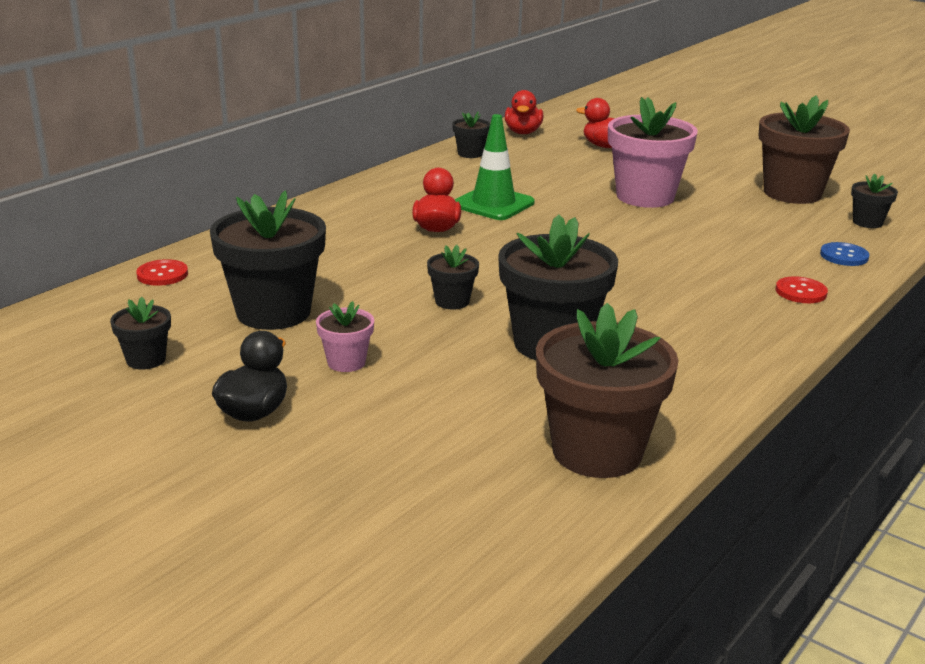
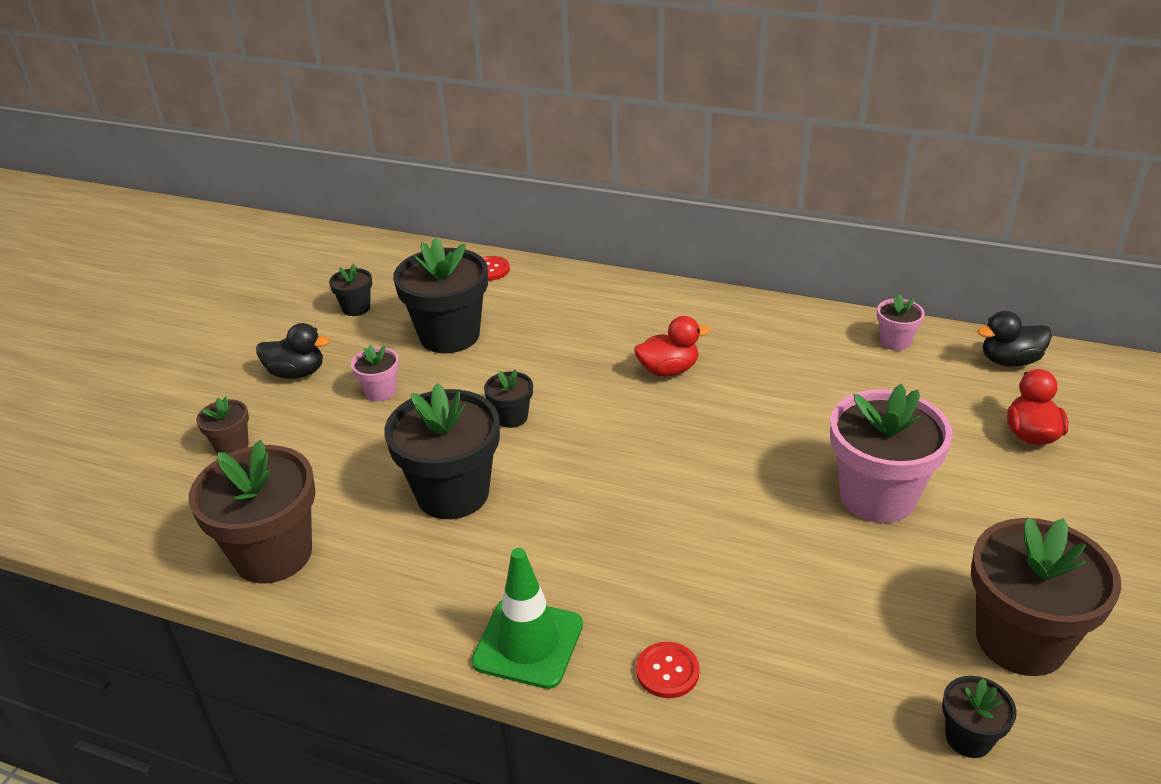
camera: 75 degrees right, 10 degrees up
black flower pot [452,111,490,158] -> pink flower pot [877,294,925,351]
green traffic cone [455,114,535,220] -> green traffic cone moved to [472,548,583,689]
red duck [505,90,543,134] -> black duck [977,311,1052,367]
blue button [820,242,869,266] -> none
none -> brown flower pot [196,397,249,454]

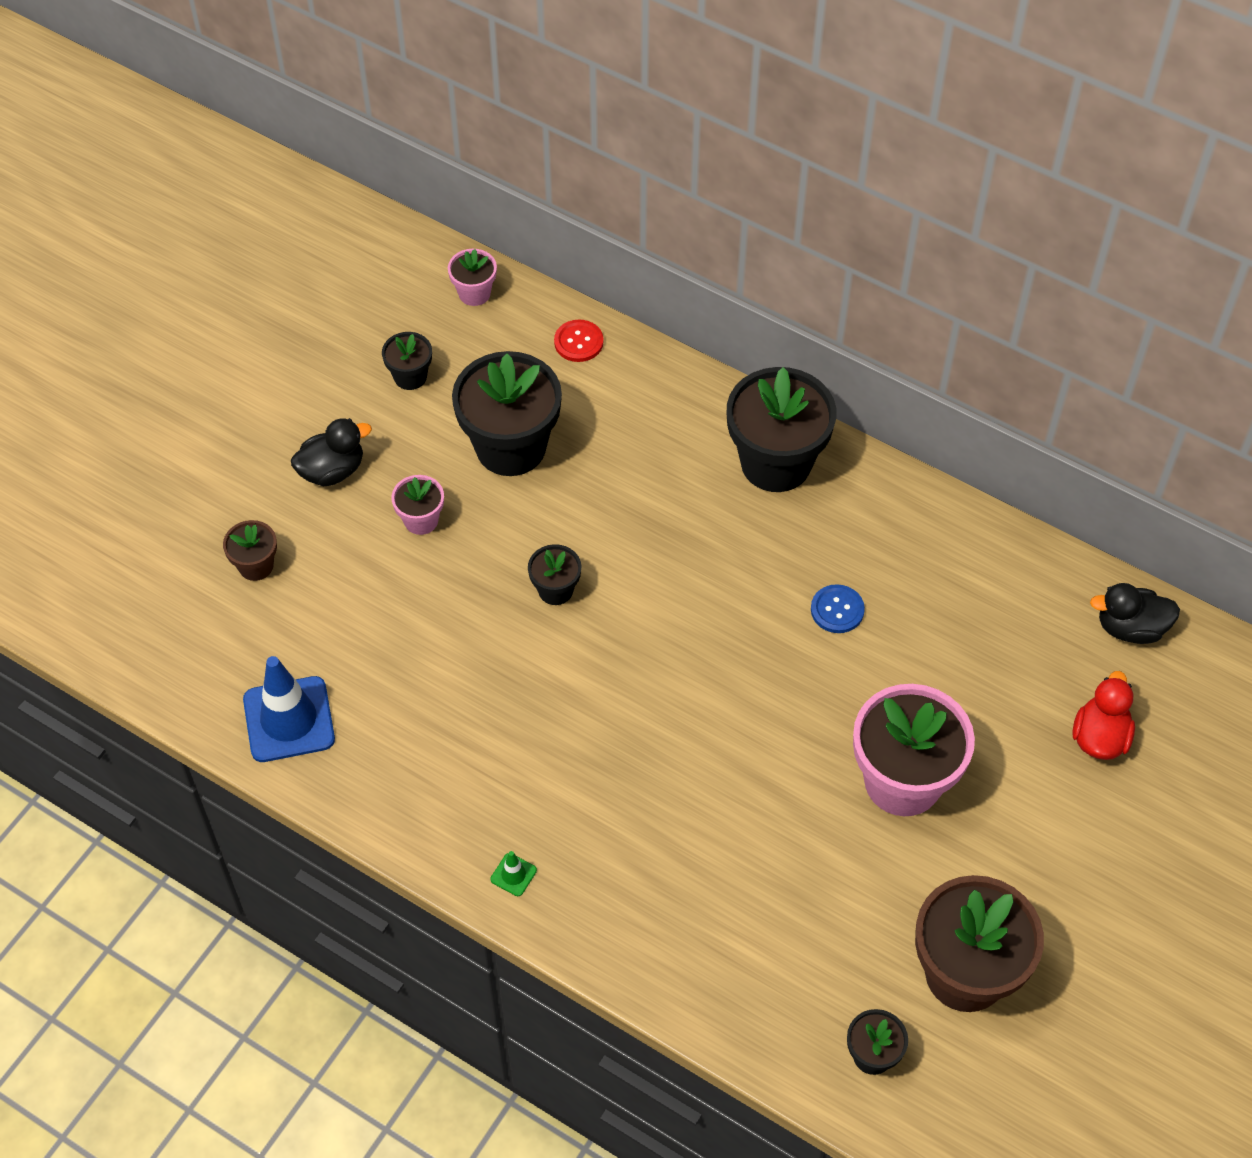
camera: 10 degrees right, 20 degrees up
brown flower pot [189,440,316,584] -> blue traffic cone [243,656,335,762]
black duck [256,323,330,379] -> black duck turned 45 degrees counterclockwise [291,418,372,487]
black flower pot [384,383,500,519] -> black flower pot moved to [727,367,836,492]
green traffic cone [472,548,583,689] -> green traffic cone [490,851,537,896], size x0.42
red duck [634,316,710,376] -> none
red button [636,642,700,698] -> none
pink flower pot [877,294,925,351] -> pink flower pot moved to [448,249,497,306]
none -> blue button [811,584,865,633]

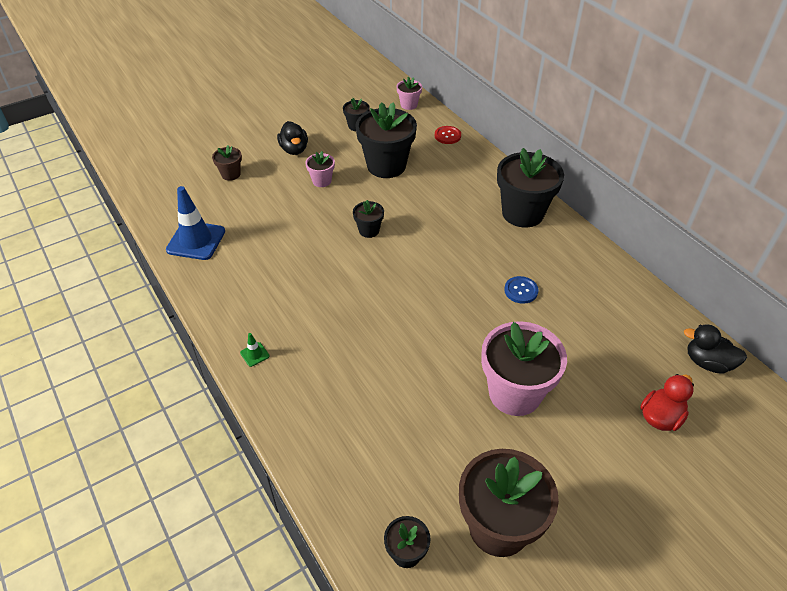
camera: 25 degrees right, 10 degrees down
black duck [291,418,372,487] -> black duck turned 75 degrees clockwise [277,121,308,155]

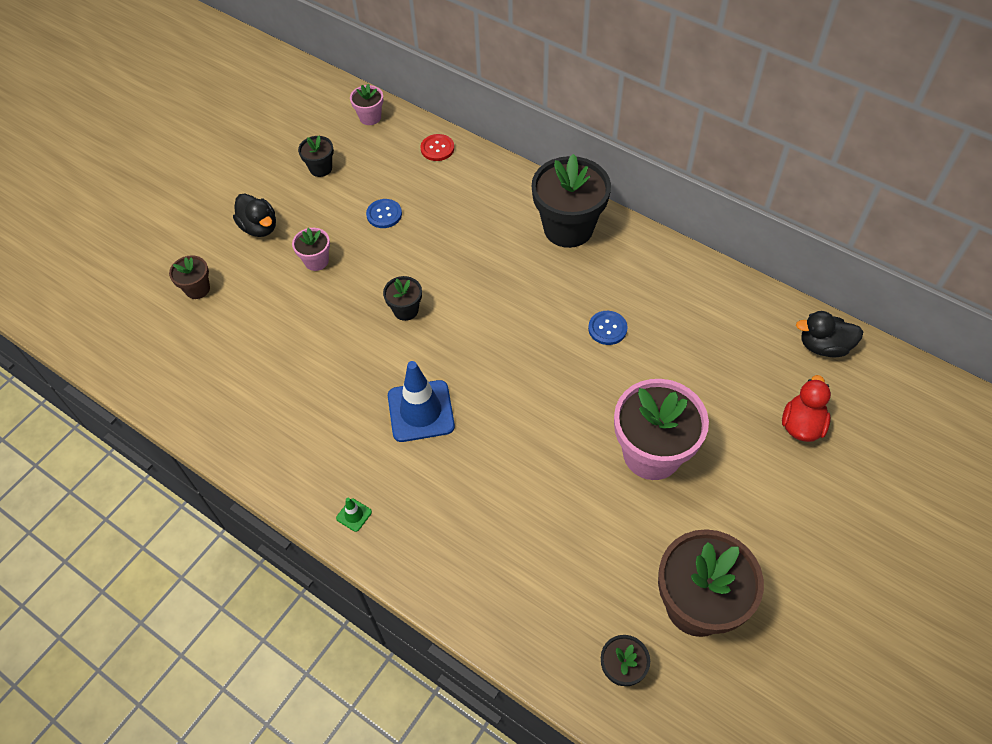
camera: 20 degrees left, 10 degrees up
blue traffic cone [166,186,225,260] -> blue traffic cone moved to [388,361,455,442]
black flower pot [355,102,417,178] -> blue button [366,199,402,228]

